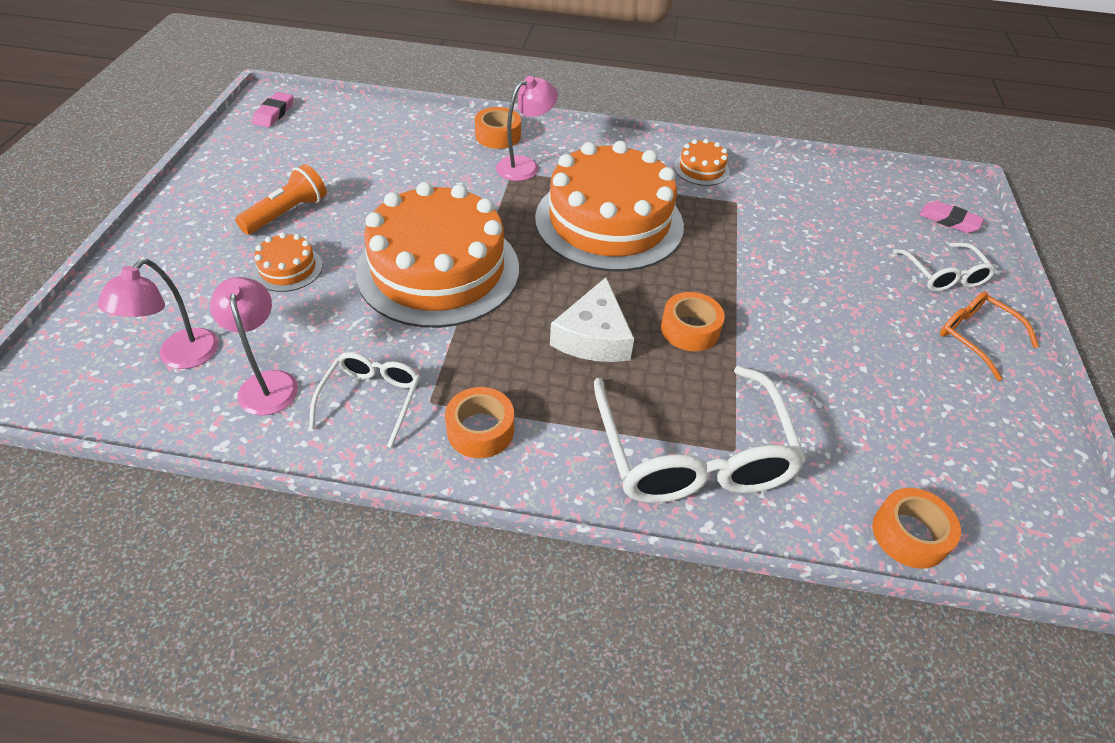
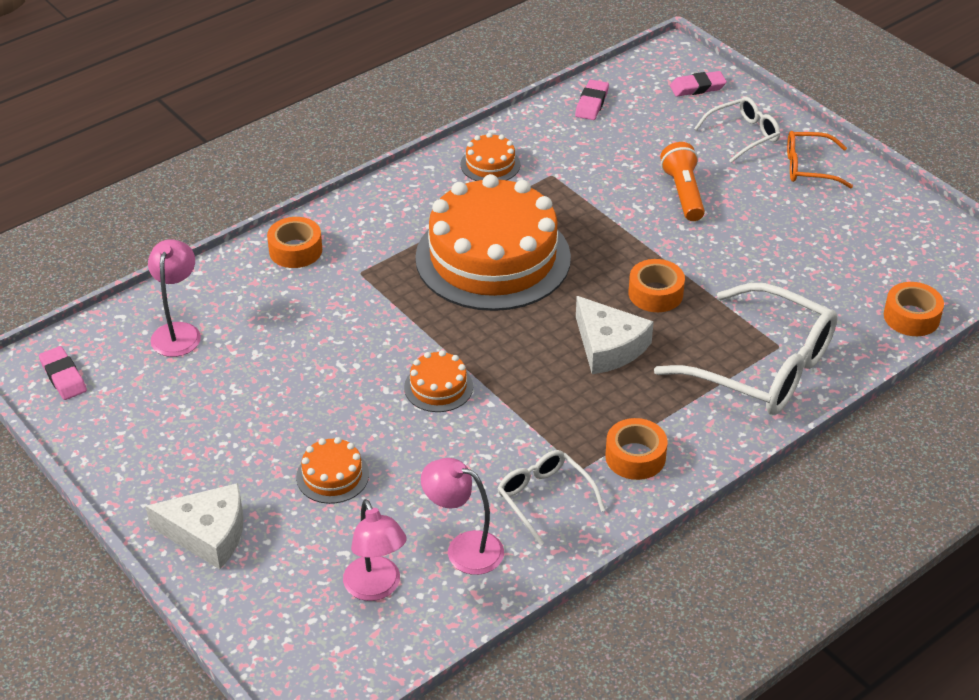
camera: 45 degrees left, 5 degrees down
orange flashlight [235,164,327,235] -> orange flashlight moved to [660,142,705,221]
orange cake [356,182,519,328] -> orange cake [404,350,473,412], size x0.41
pink lamp [496,76,558,181] -> pink lamp moved to [148,239,201,357]
white glasses [893,243,996,291] -> white glasses turned 60 degrees counterclockwise [694,97,780,163]
none -> white cheese [146,483,244,569]
none -> pink eraser [575,80,609,120]

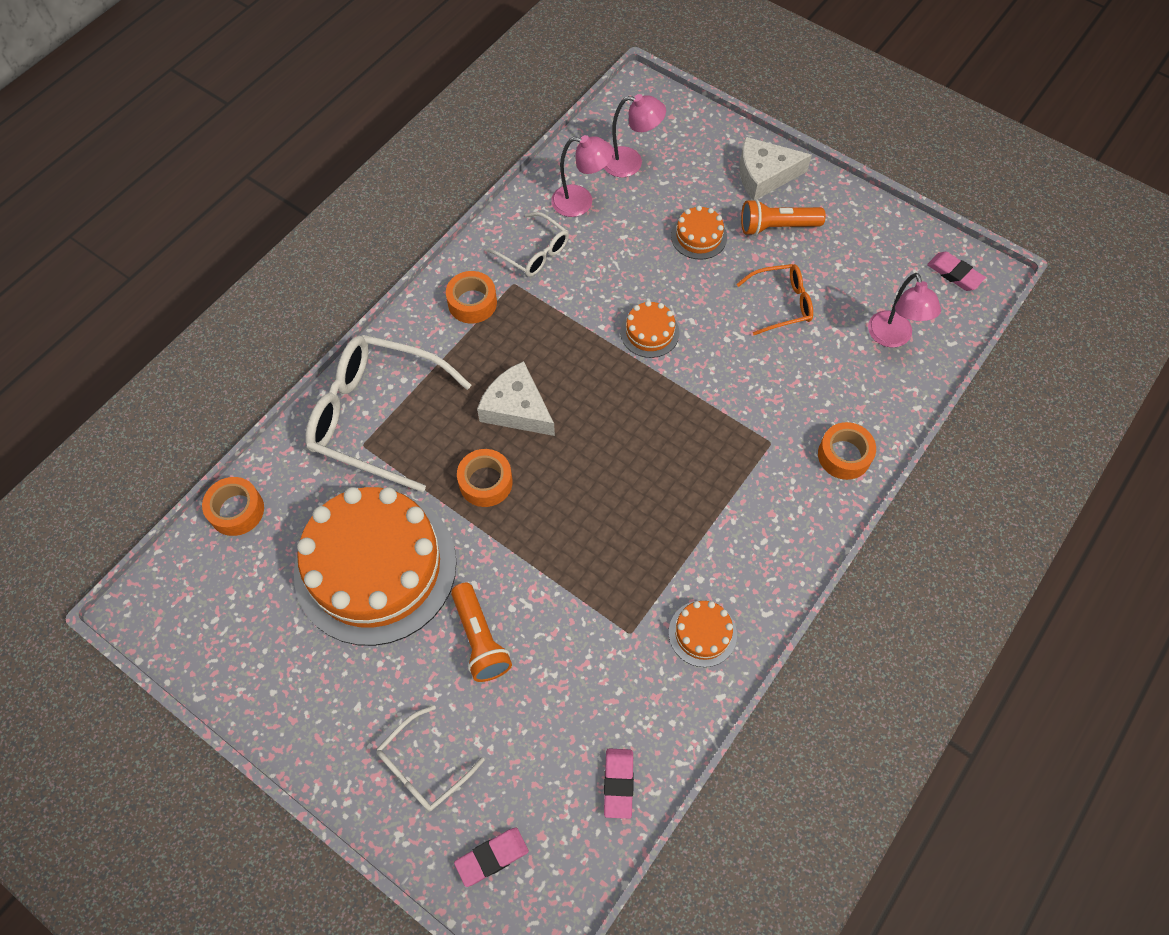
camera: 165 degrees right, 20 degrees up
pink lamp [343,499,407,601] -> pink lamp turned 135 degrees clockwise [604,94,666,177]
orange cake [415,174,571,311] -> orange cake moved to [294,487,457,646]
orange glasses [787,131,853,189] -> orange glasses moved to [736,264,813,335]
none -> orange flashlight [741,199,826,236]

